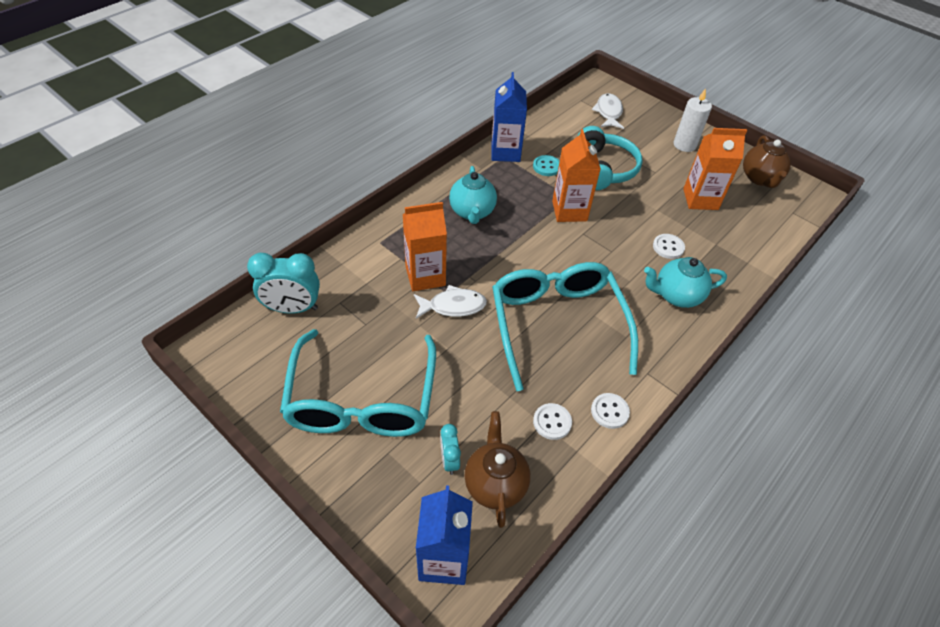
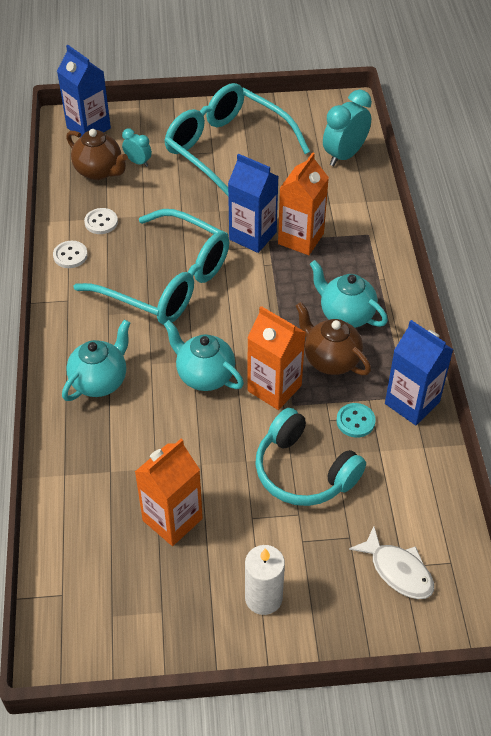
camera: 135 degrees right, 0 degrees up
white fish [414,285,487,319] -> blue carton [228,154,279,253]
white button [653,234,685,259] -> none
brown teapot [743,135,791,188] -> brown teapot moved to [296,302,371,375]
none -> turquoise teapot [164,320,244,391]

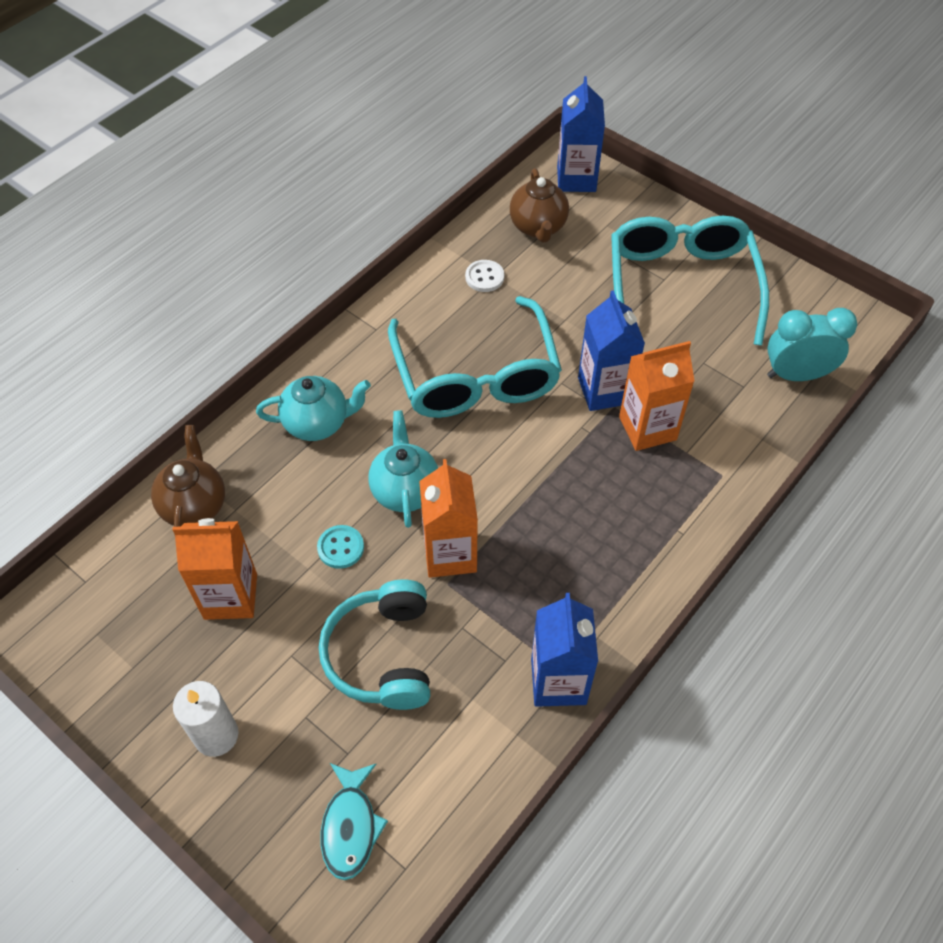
camera: 45 degrees right, 5 degrees up
white button [53,241,88,268] -> none
turquoise clock [122,129,152,167] -> none
brown teapot [296,302,371,375] -> brown teapot moved to [151,425,225,527]
turquoise teapot [310,260,388,328] -> none
turquoise button [336,403,376,438] -> turquoise button moved to [317,525,364,569]
white fish [349,526,434,599] -> turquoise fish [320,763,388,880]

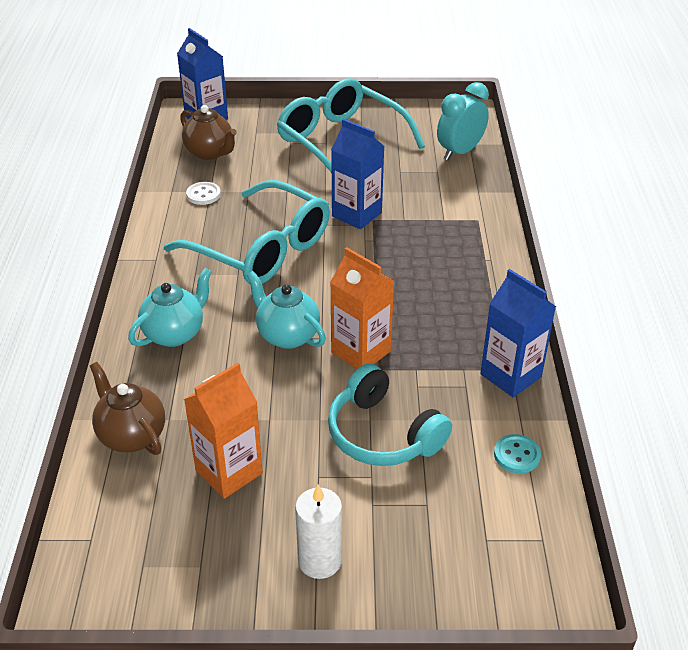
camera: 40 degrees left, 15 degrees down
turquoise button [317,525,364,569] -> turquoise button moved to [494,434,541,473]
turquoise fish [320,763,388,880] -> none
orange carton [619,341,695,451] -> none

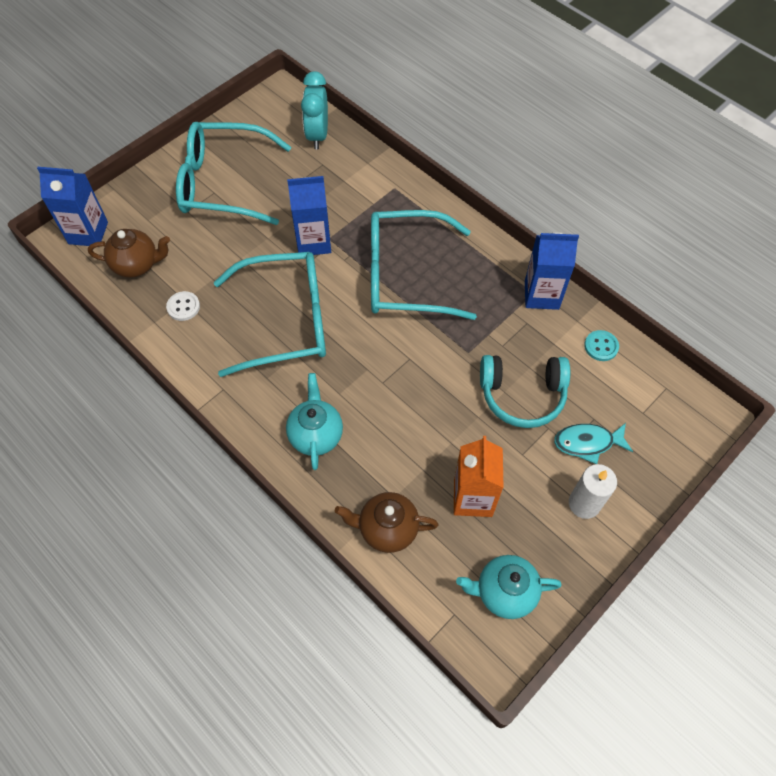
camera: 45 degrees left, 20 degrees up
turquoise teapot [247,271,326,349] -> turquoise teapot moved to [456,555,562,619]
orange carton [330,247,394,369] -> none
none -> turquoise glasses [371,210,477,320]
none -> turquoise fish [554,423,633,464]

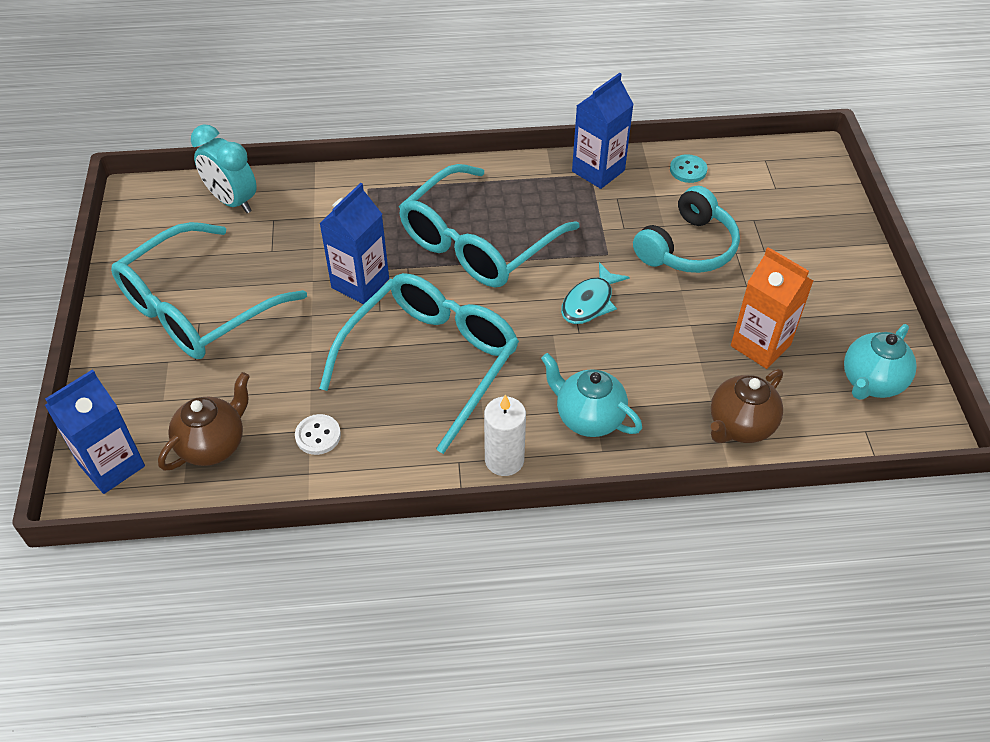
camera: 50 degrees left, 10 degrees down
turquoise fish [554,423,633,464] -> turquoise fish moved to [561,262,629,324]
white candle [569,464,617,519] -> white candle moved to [484,394,526,476]

